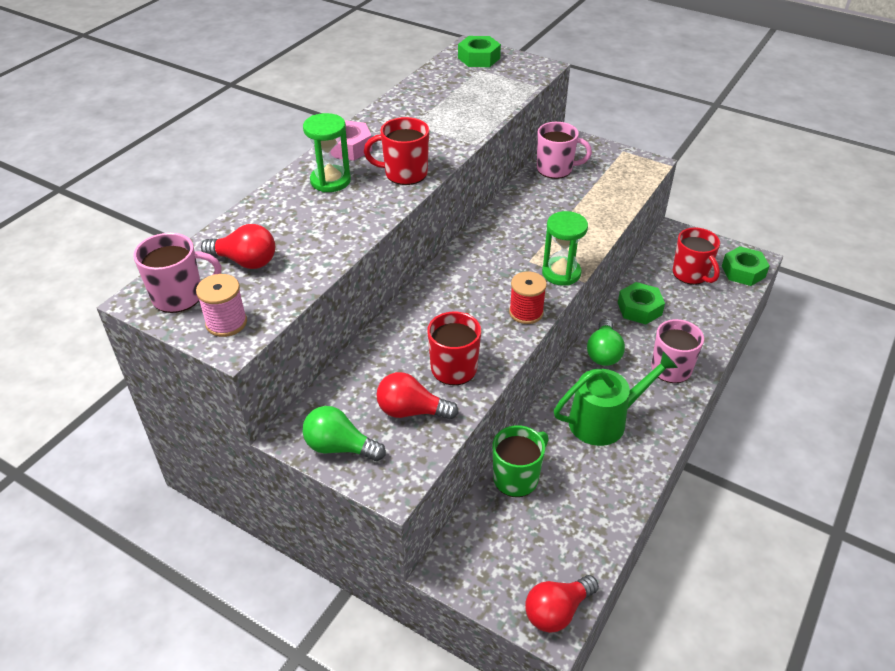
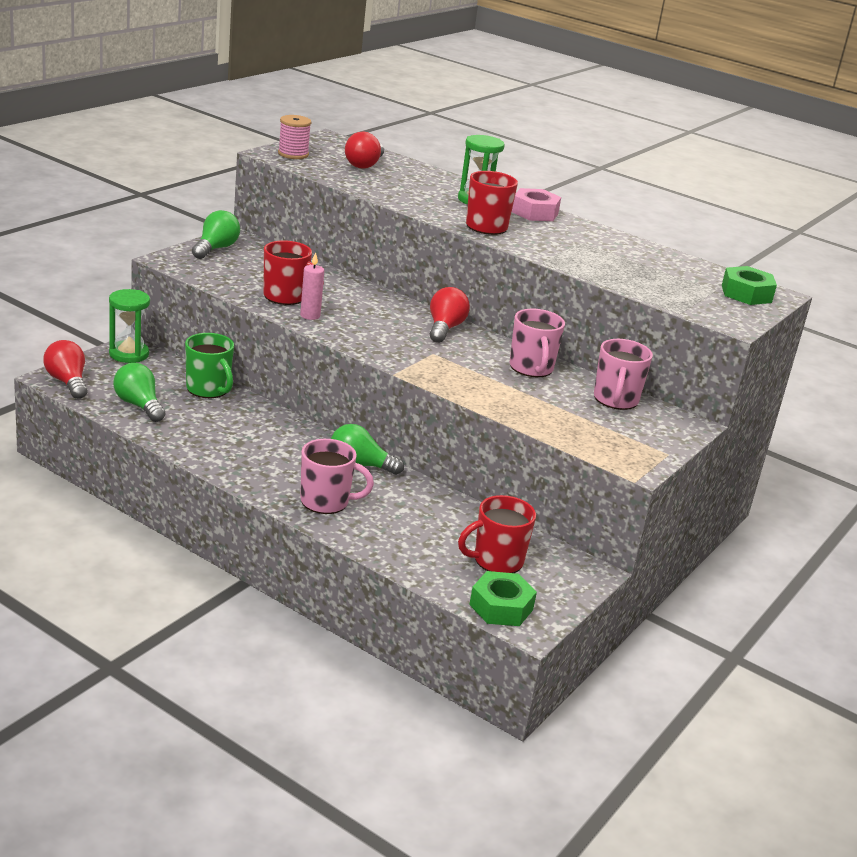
camera: 90 degrees right, 15 degrees down
pink mug [133,233,221,313] -> pink mug moved to [510,309,565,377]
red light bulb [376,372,459,420] -> red light bulb moved to [430,287,470,343]
red spool [509,271,547,324] -> none
green hourglass [542,211,588,286] -> green hourglass moved to [109,289,150,363]
green watering can [554,351,678,446] -> none
green nut [618,282,665,324] -> none
none -> green light bulb [113,363,165,422]
none -> pink candle [300,252,324,320]

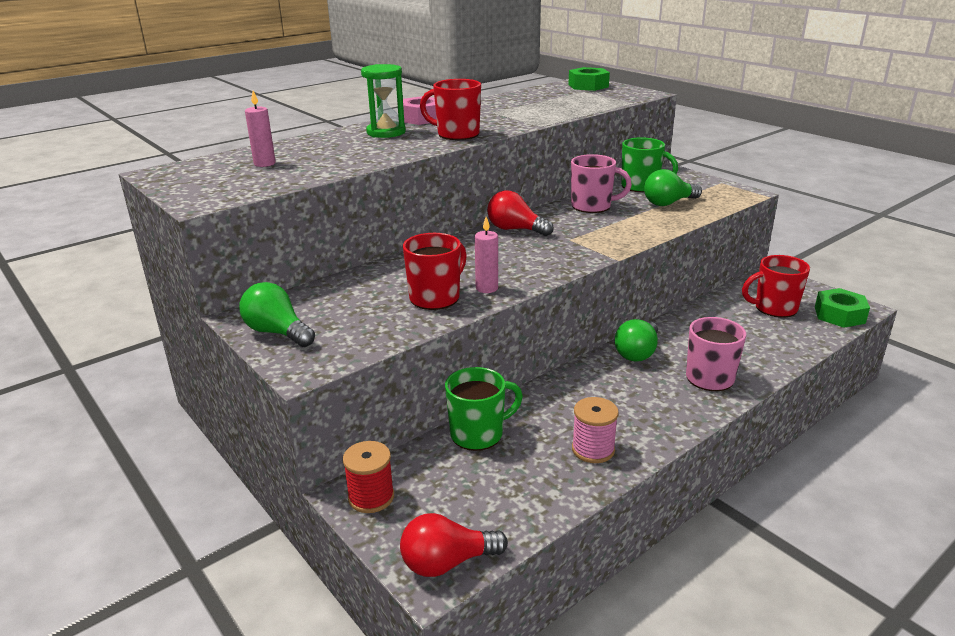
camera: 70 degrees left, 0 degrees up
green hourglass [109,289,150,363] -> red spool [343,441,394,513]
green light bulb [113,363,165,422] -> green light bulb moved to [644,169,702,206]
pink spool [278,115,311,159] -> pink spool moved to [572,397,619,463]
red light bulb [345,132,384,169] -> pink candle [245,91,276,167]
red mug [458,495,536,573] -> red mug turned 90 degrees clockwise [742,255,810,318]
pink mug [594,339,653,410] -> green mug [621,137,678,192]

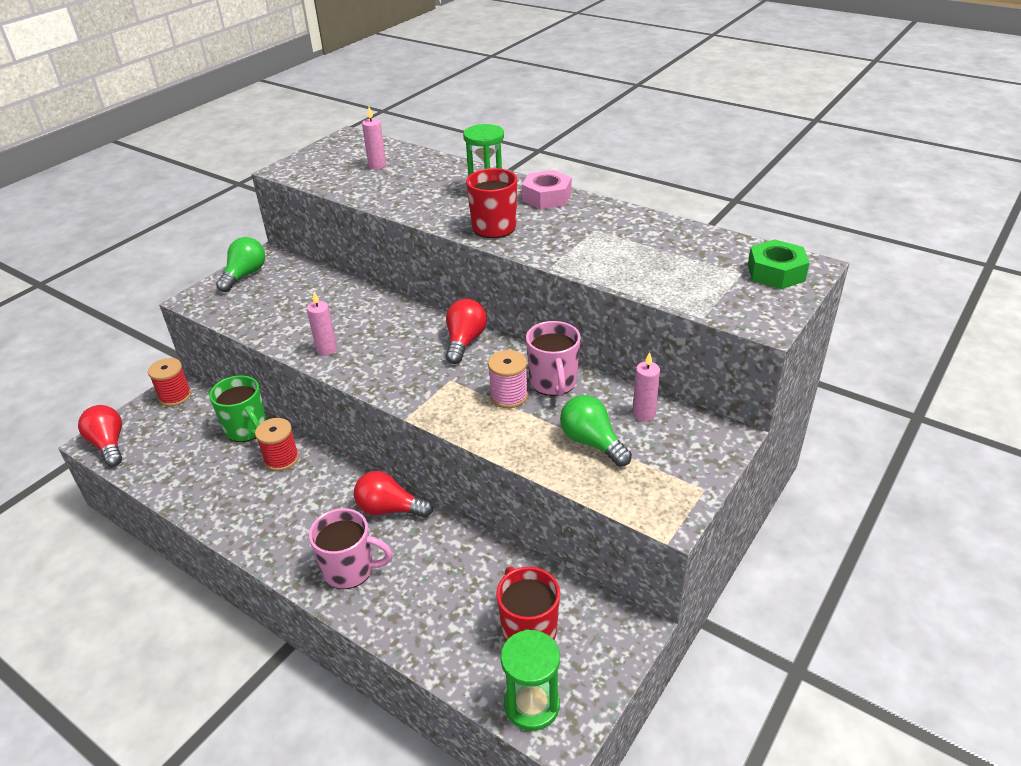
camera: 75 degrees right, 10 degrees up
red mug [403,233,467,310] -> none
pink spool [572,397,619,463] -> pink spool moved to [488,350,528,408]
green light bulb [615,319,658,362] -> red light bulb [354,471,433,518]
green mug [621,137,678,192] -> pink candle [633,352,660,421]
green nut [815,288,870,328] -> green hourglass [501,629,560,731]
none -> red spool [255,418,299,471]

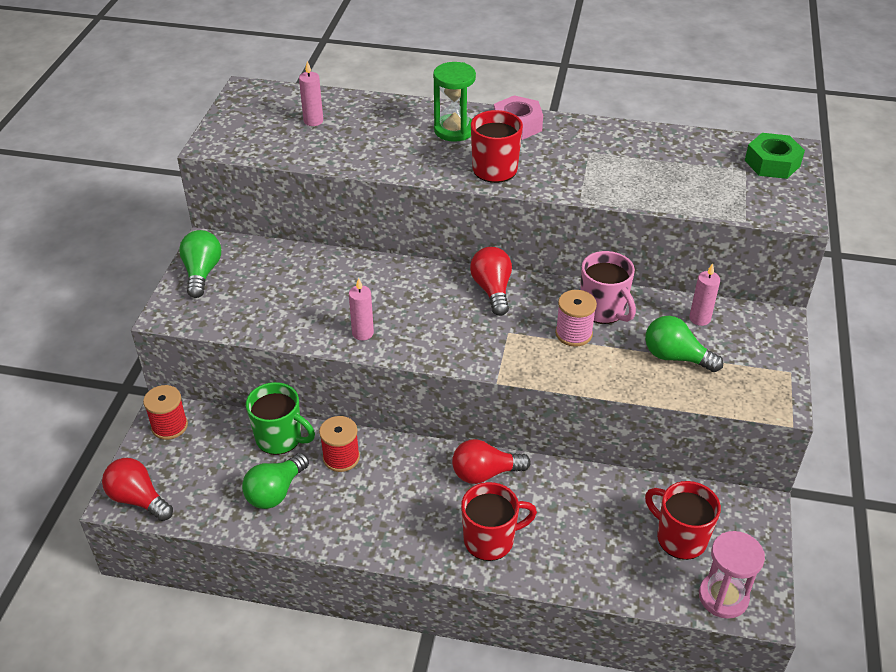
camera: 25 degrees left, 5 degrees up
pink mug [309,508,393,589] -> red mug [461,482,537,561]
green hourglass [501,629,560,731] -> pink hourglass [699,531,765,619]
none -> green light bulb [242,453,309,509]

